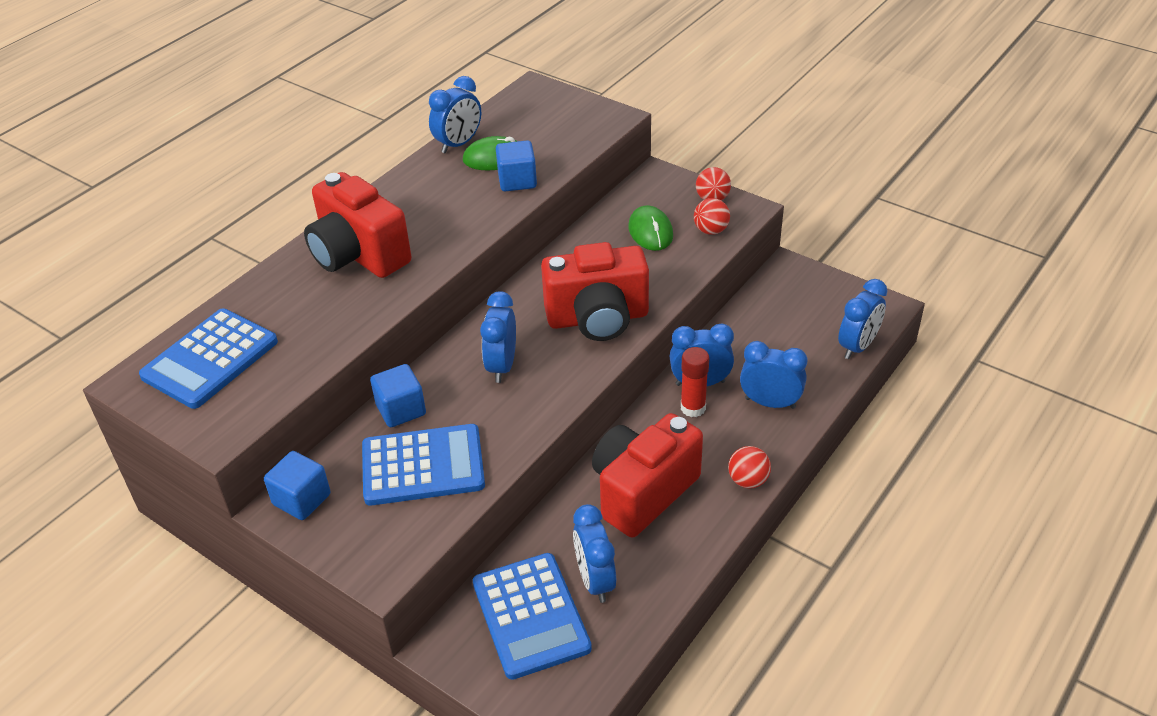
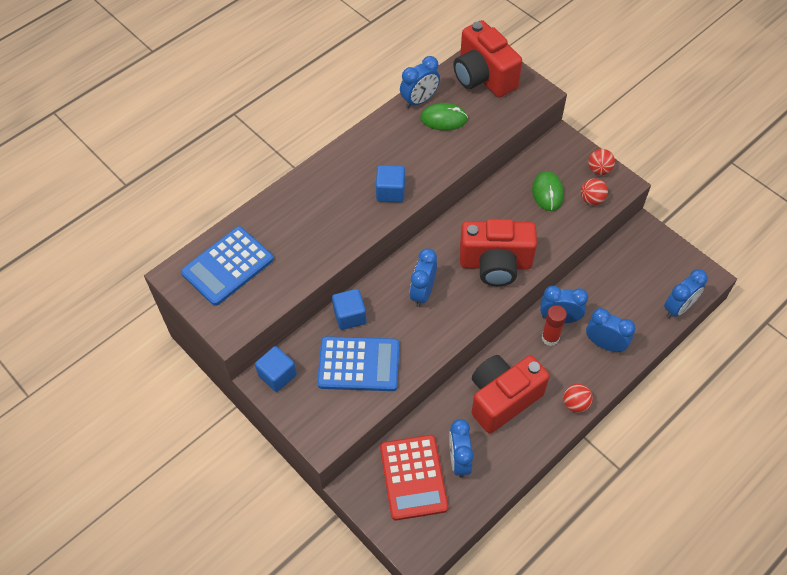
camera: 10 degrees right, 15 degrees up
red camera [304,172,411,278] -> red camera moved to [453,20,522,97]
blue calculator [473,553,592,680] -> red calculator [380,435,449,520]
blue cube [496,140,537,191] -> blue cube moved to [376,165,405,203]

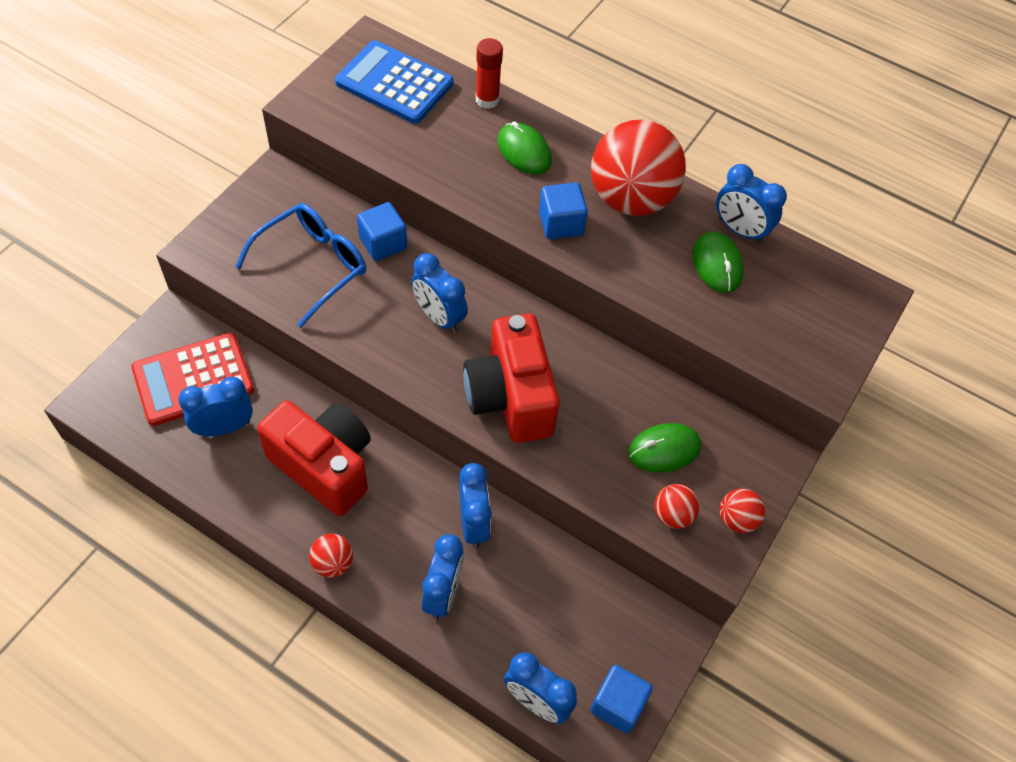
camera: 70 degrees right, 0 degrees up
blue cube [255,346,297,392] -> blue cube moved to [590,665,653,733]
blue calculator [317,336,399,391] -> blue glasses [235,203,366,328]
blue clock [410,248,437,307] -> blue clock turned 135 degrees counterclockwise [411,253,468,333]
red camera [453,20,522,97] -> none
red glue stick [542,305,567,346] -> red glue stick moved to [476,38,503,109]
none -> green mouse [497,121,552,174]
none -> red ball [591,120,686,216]

